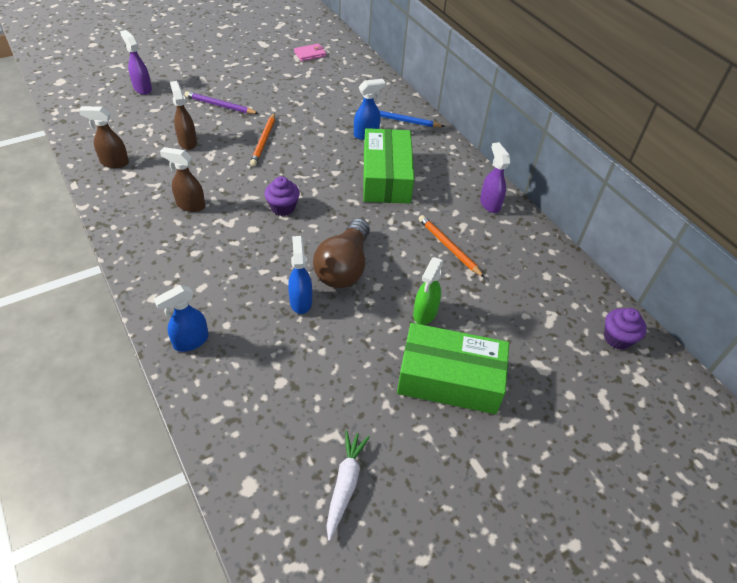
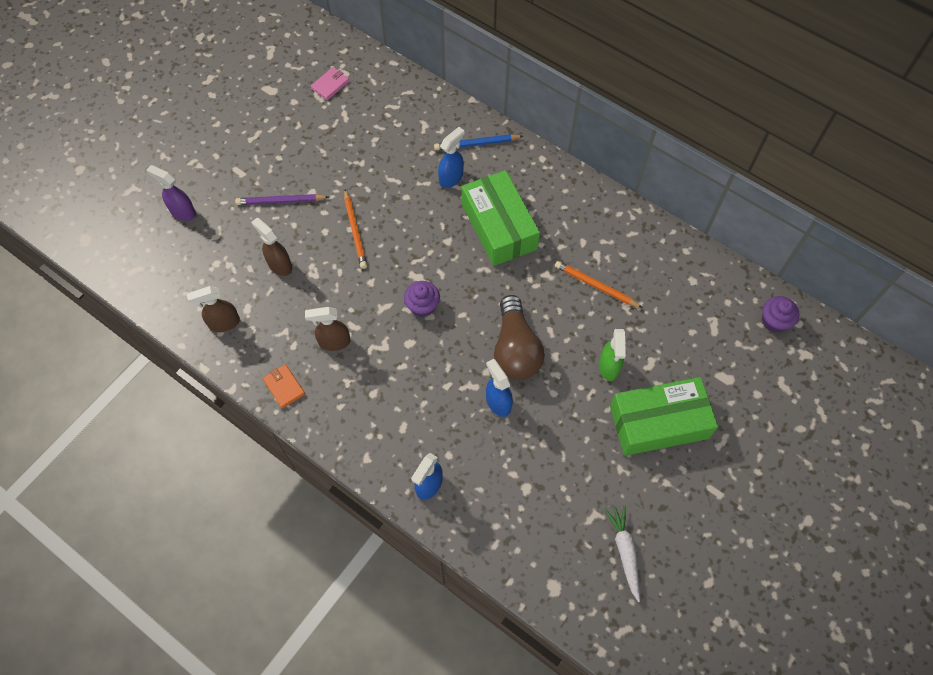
camera: 20 degrees left, 15 degrees up
purple spray bottle [480,142,511,213] -> none
none -> orange wallet [263,364,305,408]

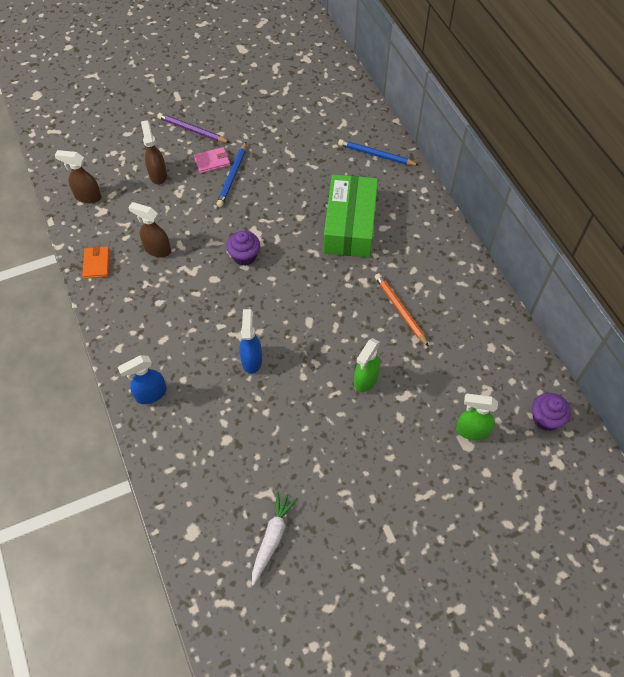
camera: 30 degrees right, 5 degrees down
purple spray bottle [146,165,196,221] -> none
pink wallet [311,67,349,100] -> pink wallet moved to [194,147,230,173]
orange pencil [344,189,367,269] -> blue pencil [217,142,246,207]
blue spray bottle [438,127,464,188] -> none
brown light bulb [494,295,545,380] -> none
green box [610,377,718,456] -> none
none -> green spray bottle [456,394,498,441]

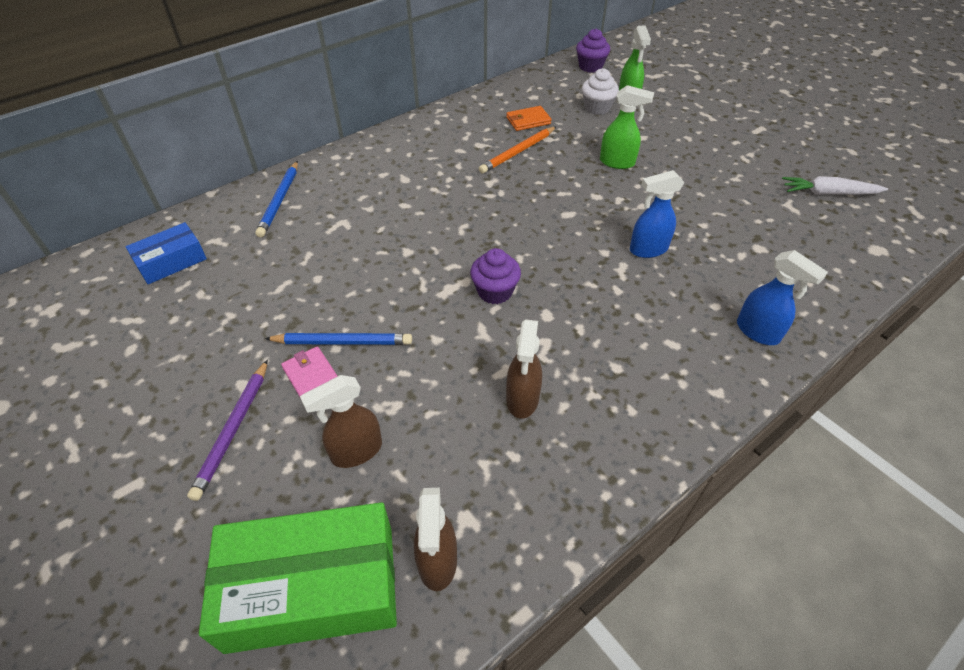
camera: 105 degrees left, 10 degrees down
orange wallet [82,246,110,279] -> orange wallet moved to [506,106,552,131]
green box [323,174,378,258] -> green box moved to [199,502,397,654]
none -> blue box [126,222,207,284]
none -> white cupcake [582,68,619,115]

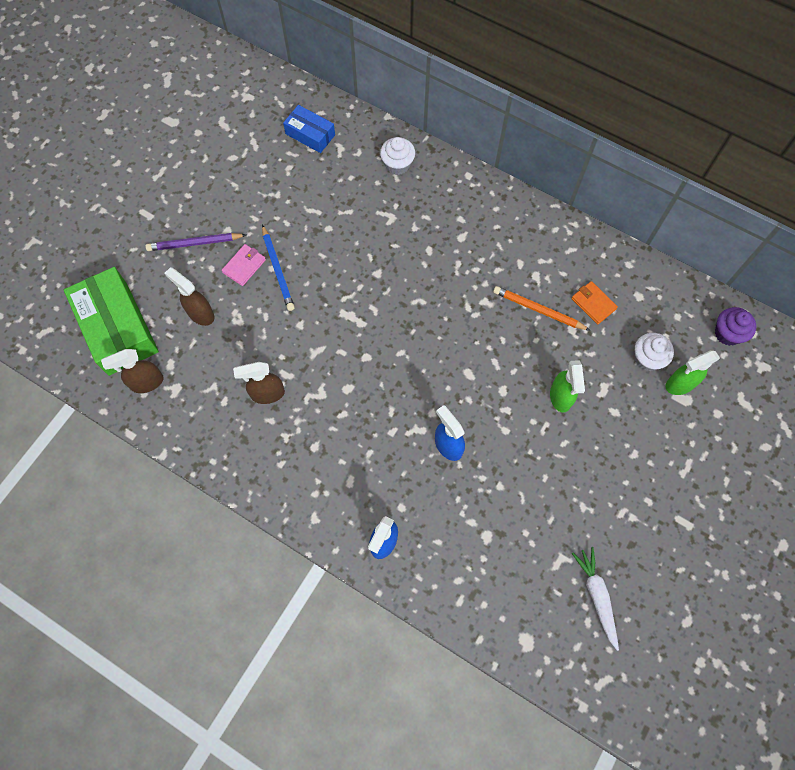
camera: 70 degrees right, 20 degrees up
blue pencil [255,161,298,237] -> white cupcake [380,137,415,175]
purple cupcake [470,248,521,304] -> none

